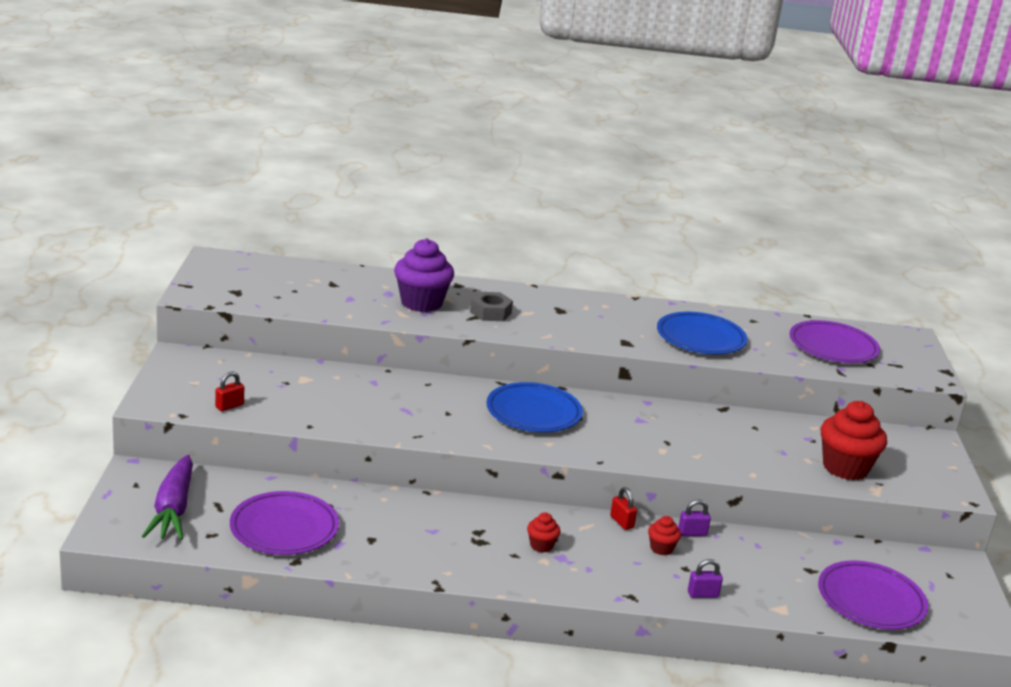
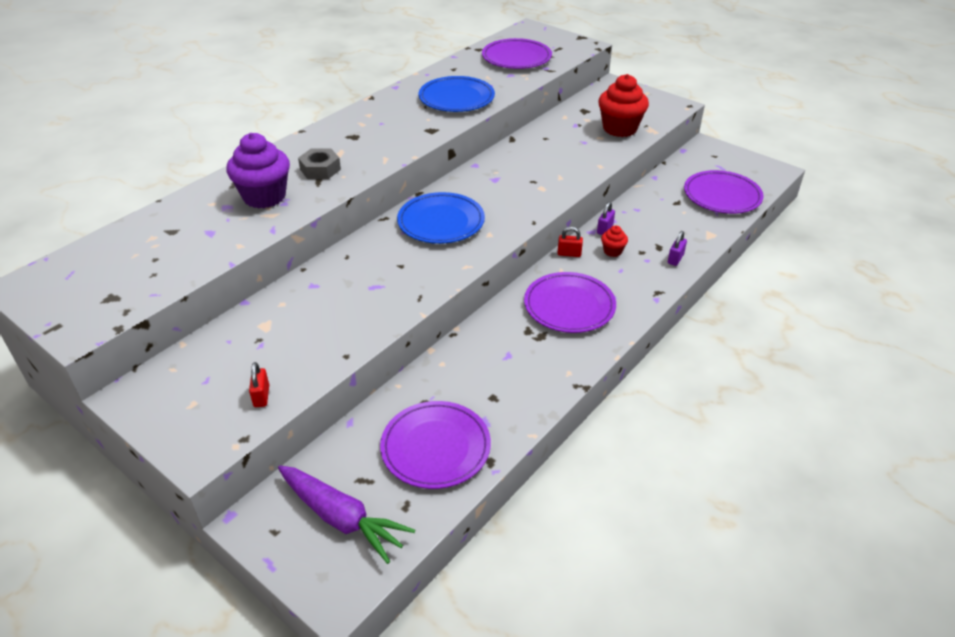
camera: 50 degrees left, 15 degrees up
red cupcake [527,513,560,552] -> purple plate [524,272,616,333]

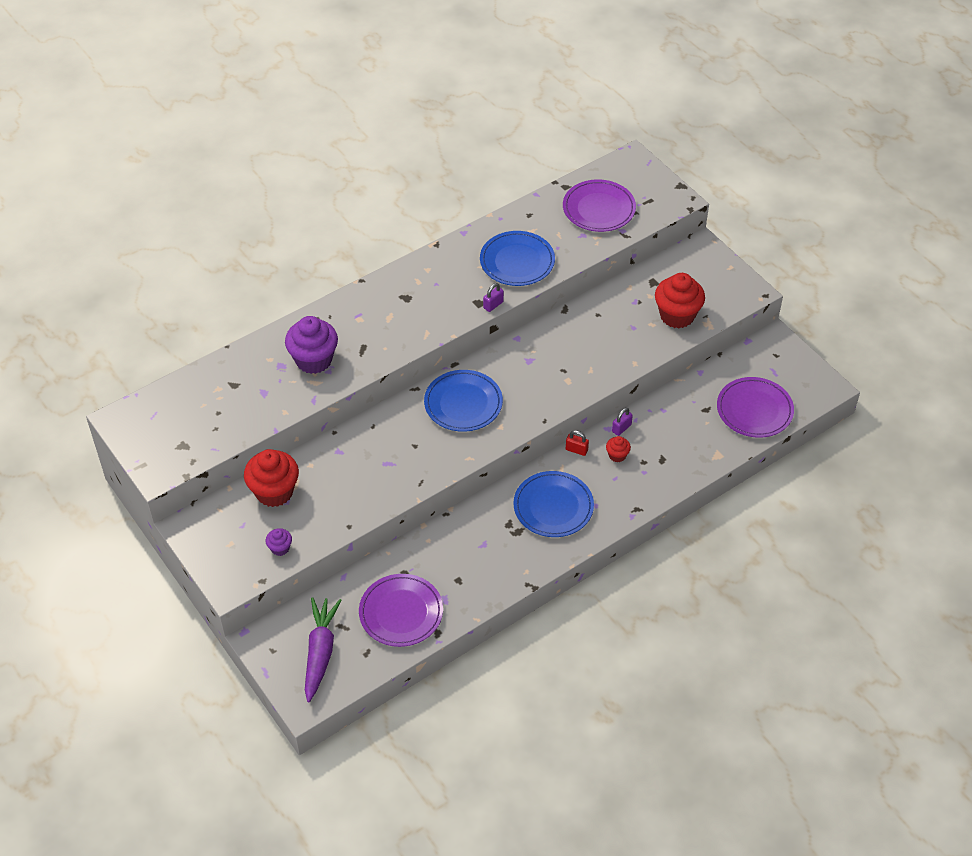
camera: 15 degrees right, 10 degrees up
red padlock [249,362,269,407] -> purple cupcake [266,528,292,556]
purple carrot [278,466,415,564] -> purple carrot turned 135 degrees counterclockwise [305,597,342,702]
grey nut [298,148,341,179] -> none
purple plate [524,272,616,333] -> blue plate [513,471,594,537]
purple padlock [668,231,687,266] -> purple padlock moved to [483,283,504,312]
none -> red cupcake [244,449,299,507]

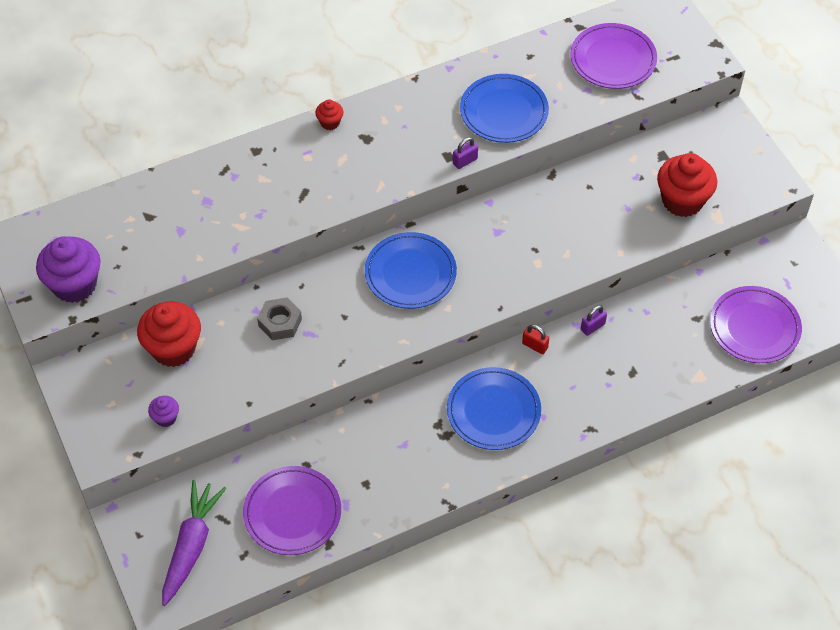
camera: 10 degrees right, 5 degrees up
purple cupcake [285,316,338,374] -> purple cupcake moved to [36,236,101,303]
red cupcake [606,436,631,462] -> red cupcake moved to [315,100,344,130]
none -> grey nut [257,298,302,340]

